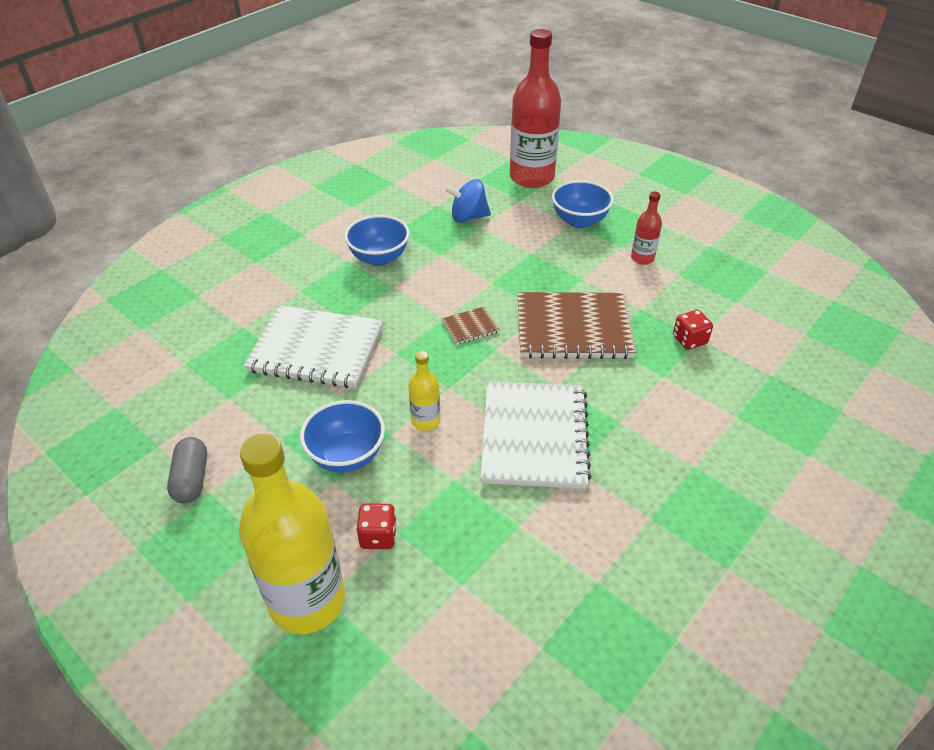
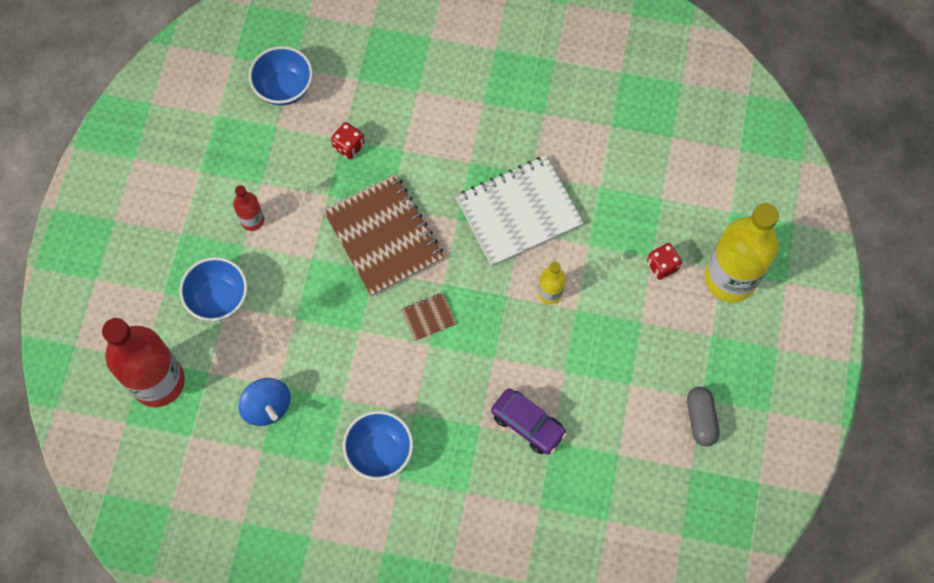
camera: 120 degrees left, 25 degrees up
grey capsule [167,437,207,503] -> grey capsule turned 60 degrees counterclockwise [687,387,720,447]
white notebook [244,305,383,388] -> purple car [491,388,567,454]
blue bowl [300,400,385,473] -> blue bowl moved to [249,46,313,106]
brown notebook [442,306,500,345] -> brown notebook turned 60 degrees counterclockwise [401,292,457,341]

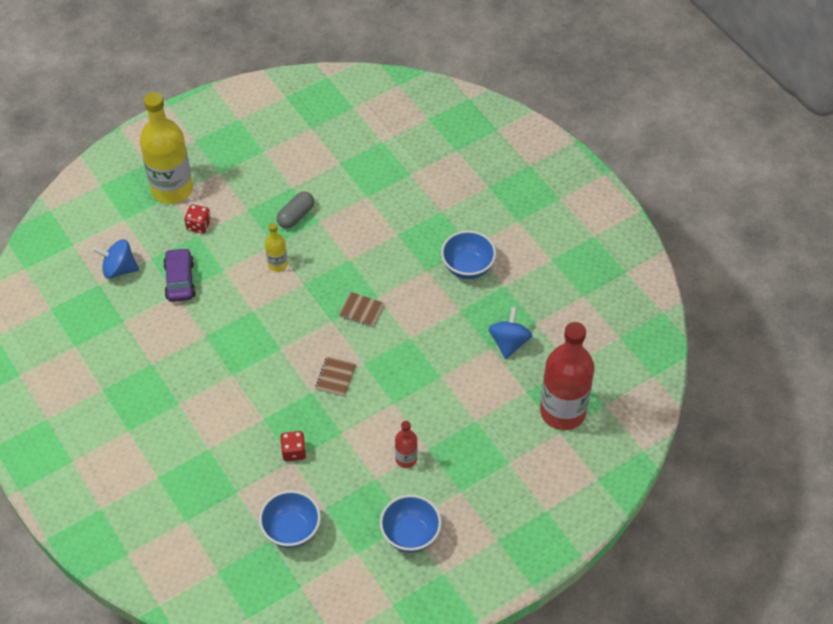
camera: 135 degrees left, 15 degrees down
blue bowl [179,257,247,321] -> blue bowl moved to [380,494,442,552]
brown notebook [323,174,444,297] -> brown notebook [315,357,356,397], size x0.43
white notebook [455,155,584,267] -> none
purple car [491,388,567,454] -> purple car moved to [163,248,196,302]
grey capsule [687,387,720,447] -> grey capsule moved to [277,192,314,229]
none -> blue spinning top [93,239,139,279]

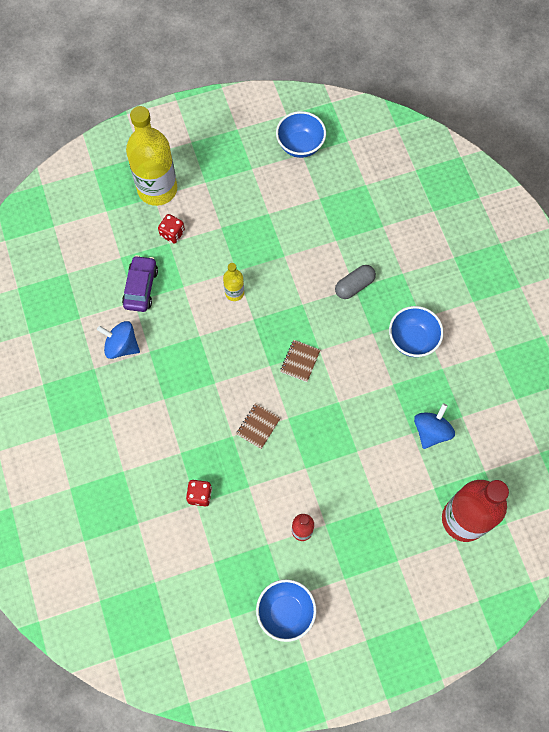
camera: 15 degrees right, 15 degrees up
blue spinning top [93,239,139,279] -> blue spinning top moved to [97,321,140,359]
blue bowl [259,490,321,548] -> blue bowl moved to [276,111,326,158]
grey capsule [277,192,314,229] -> grey capsule moved to [335,265,376,299]
brown notebook [338,292,385,327] -> brown notebook turned 75 degrees clockwise [280,340,320,382]

